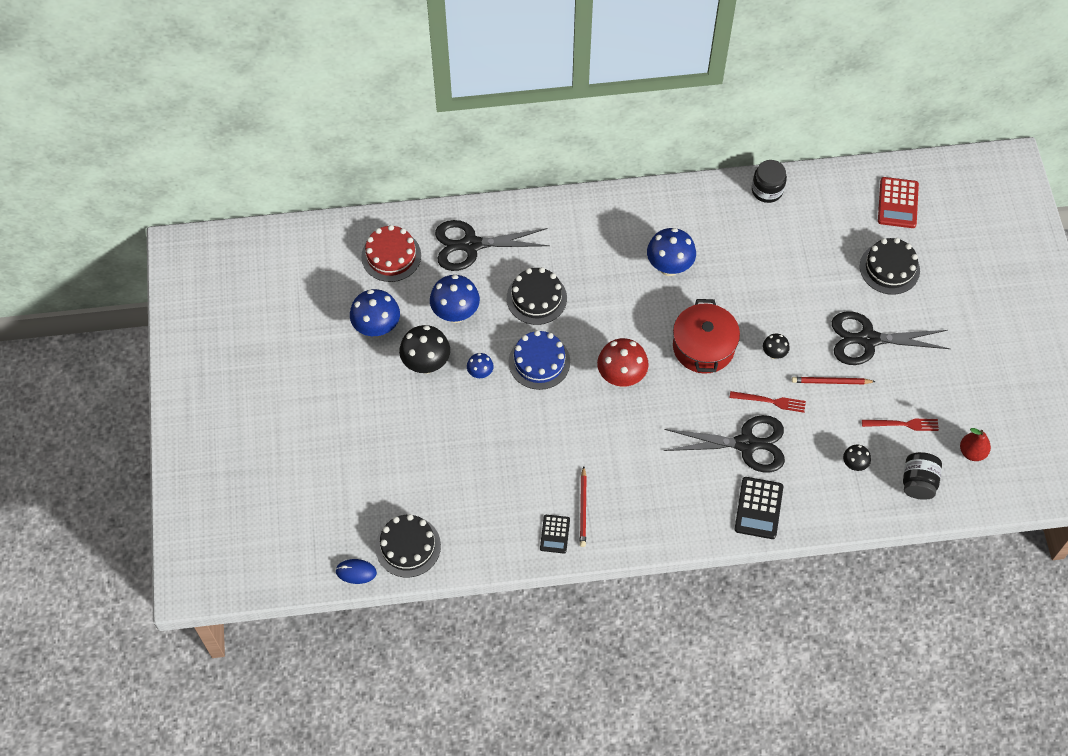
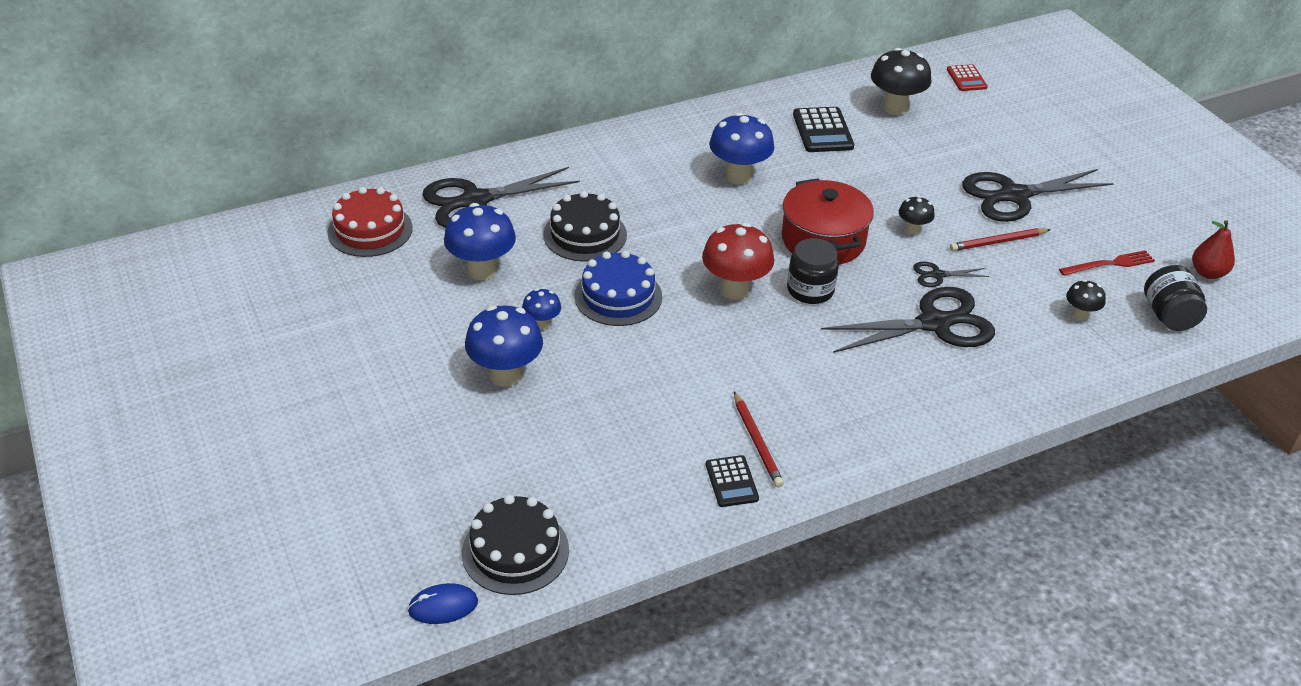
camera: 20 degrees left, 20 degrees down
blue mushroom [350,289,400,338] -> blue mushroom moved to [465,305,543,387]
black mushroom [399,325,450,374] -> black mushroom moved to [871,48,931,115]
red fork [730,391,806,413] -> black scissors [913,262,989,287]
black calculator [735,477,784,539] -> black calculator moved to [793,107,854,152]
black jar [752,160,787,203] -> black jar moved to [787,238,839,304]
black cake [860,238,920,295] -> none
red calculator [878,177,919,228] -> red calculator [947,64,988,91], size x0.63

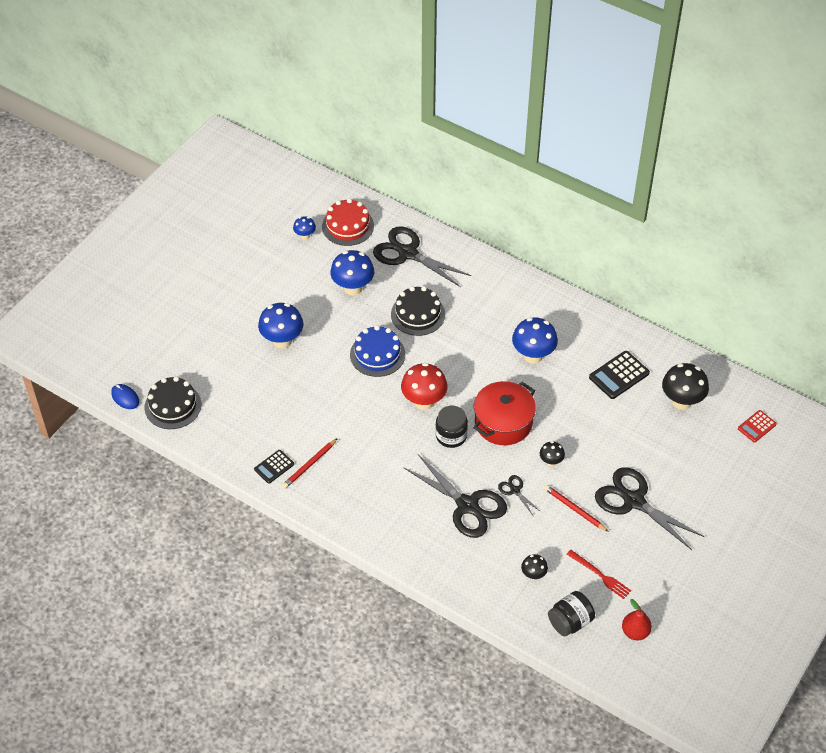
camera: 60 degrees right, 10 degrees up
blue mushroom [522,288,561,330] -> blue mushroom moved to [293,216,316,240]

